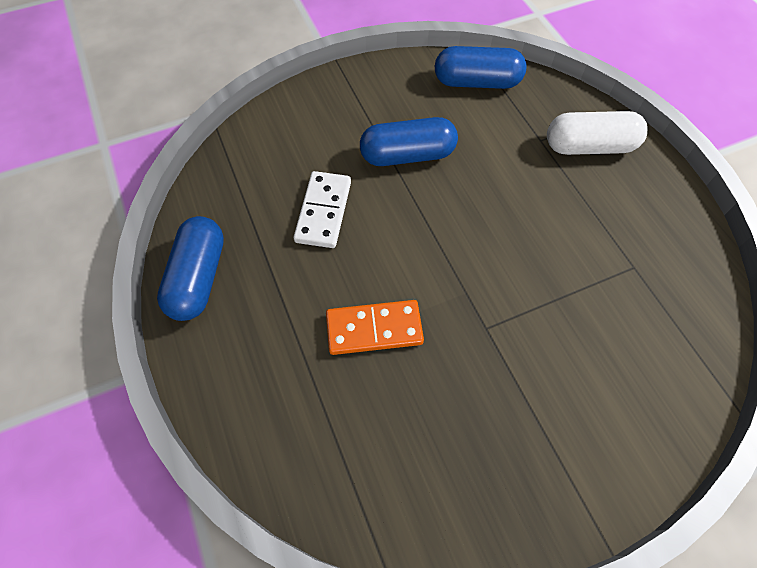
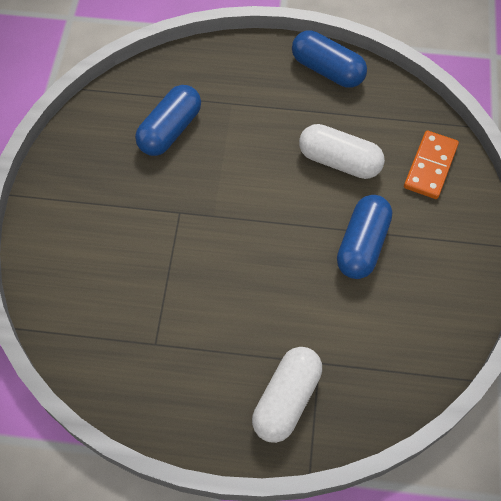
camera: 120 degrees right, 0 degrees up
white domino [293,171,351,248] -> white capsule [299,124,385,179]
orange domino [326,300,424,355] -> orange domino moved to [404,130,459,199]
blue capsule [435,46,527,89] -> blue capsule moved to [135,85,201,156]

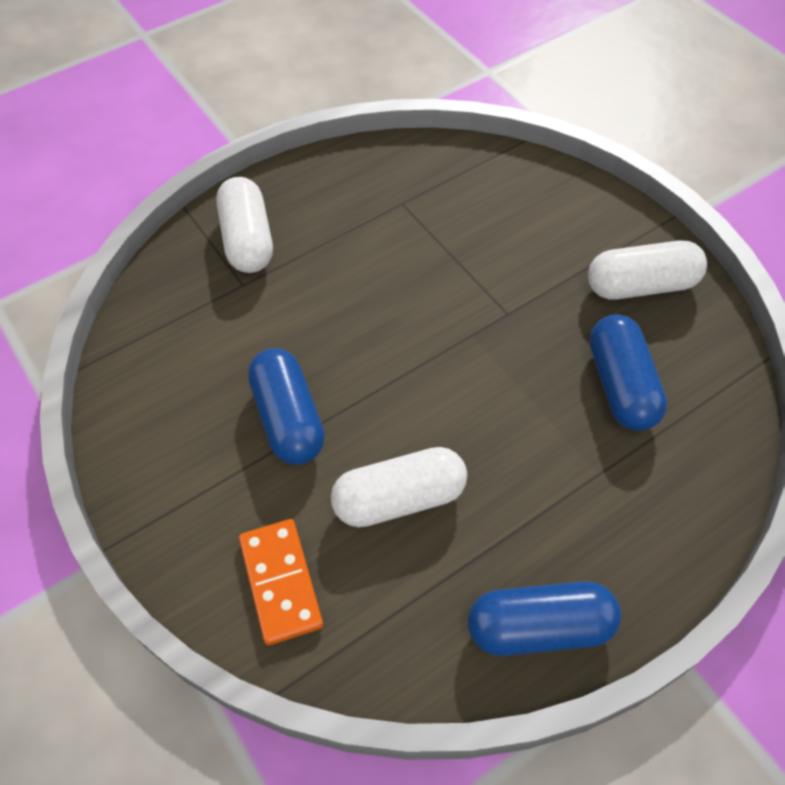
camera: 140 degrees right, 5 degrees down
none -> white capsule [588,241,707,300]

